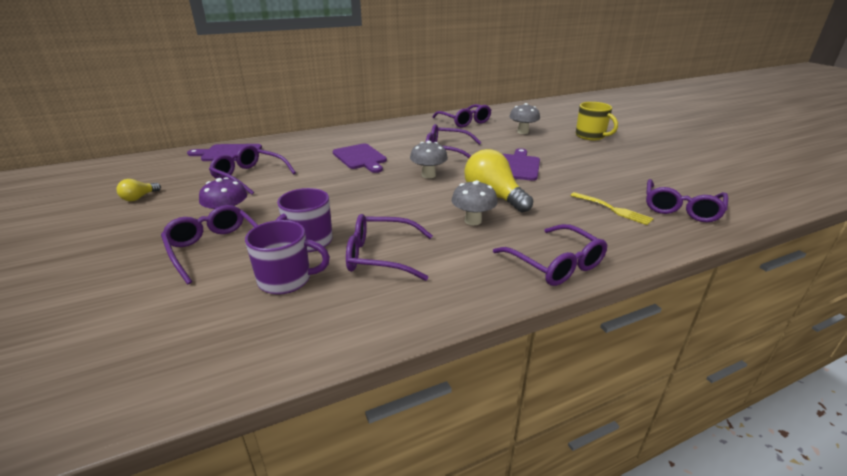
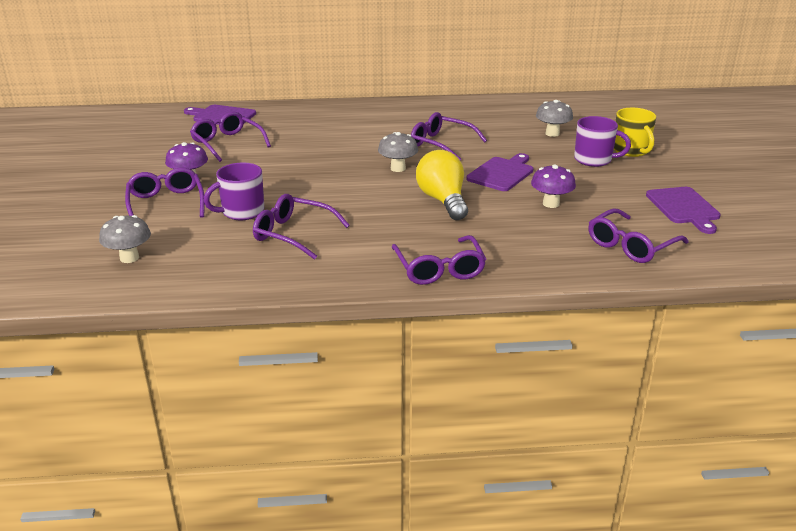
camera: 20 degrees right, 0 degrees up
yellow light bulb [116,179,161,201] -> none
purple mug [245,220,330,295] -> purple mug moved to [574,116,631,167]
purple cutting board [333,143,387,173] -> purple cutting board moved to [646,187,721,234]
purple glasses [432,104,491,128] -> none
grey mushroom [451,180,498,225] -> grey mushroom moved to [99,215,151,263]
yellow fork [570,192,654,225] -> none
none -> purple mushroom [531,164,576,208]

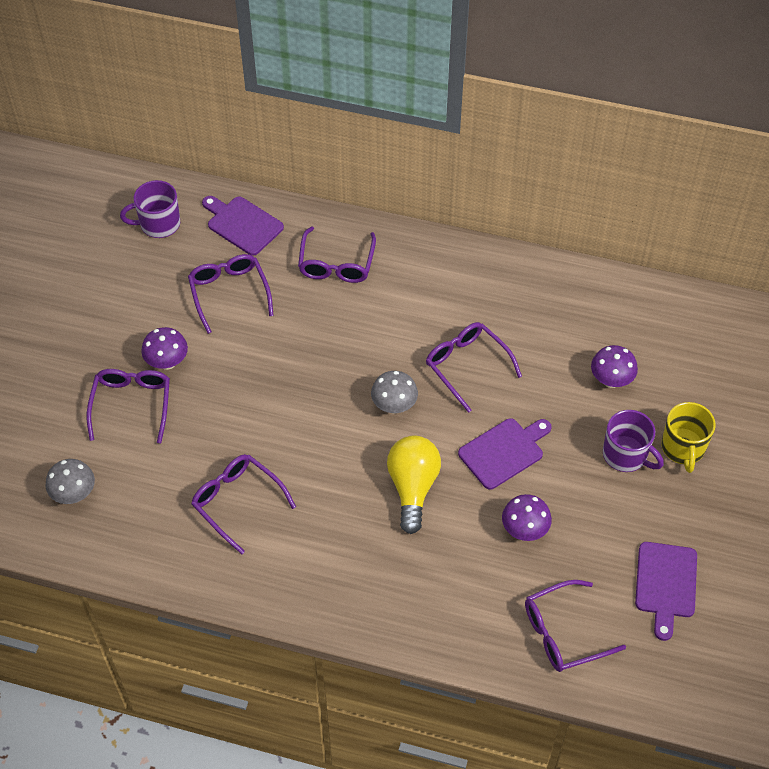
camera: 20 degrees right, 25 degrees up
purple mug [204,163,264,220] -> purple mug moved to [120,180,180,238]
purple glasses [392,235,486,285] -> purple glasses moved to [298,226,376,283]
grey mushroom [536,100,573,137] -> purple mushroom [591,345,638,388]

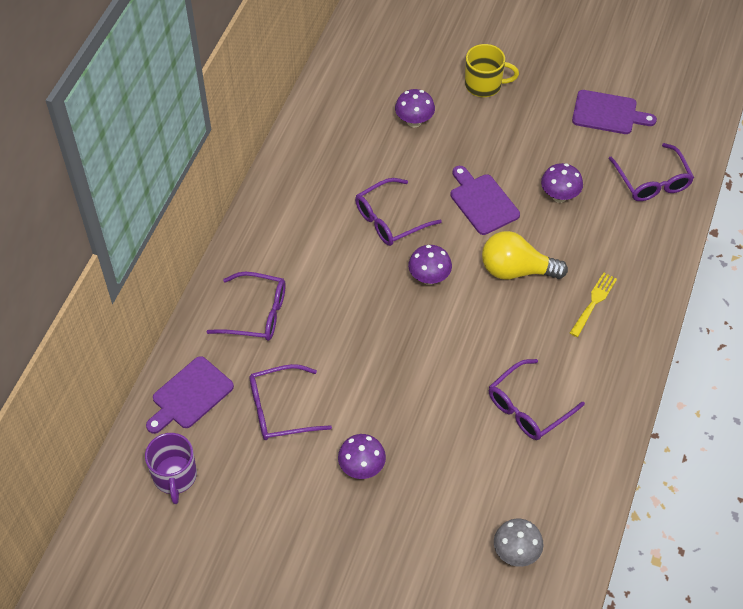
camera: 85 degrees left, 0 degrees up
purple glasses [87,369,170,444] -> none
grey mushroom [371,371,418,414] -> purple mushroom [408,245,452,285]
purple mug [603,410,664,472] -> none
none -> yellow fork [570,272,617,337]

